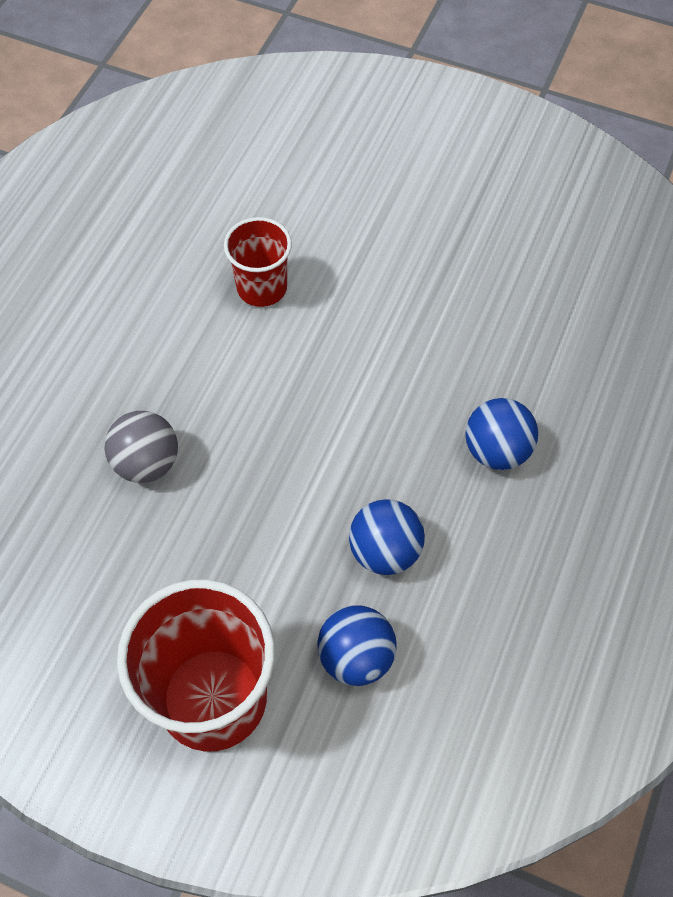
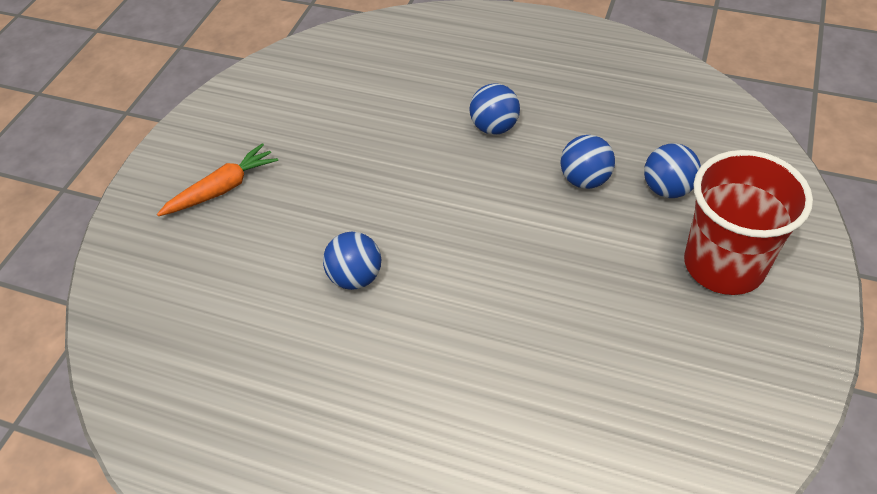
camera: 90 degrees left, 10 degrees down
grey ball [104,411,178,483] -> none
red cup [224,217,292,307] -> blue ball [323,232,381,290]
none -> orange carrot [157,143,278,216]

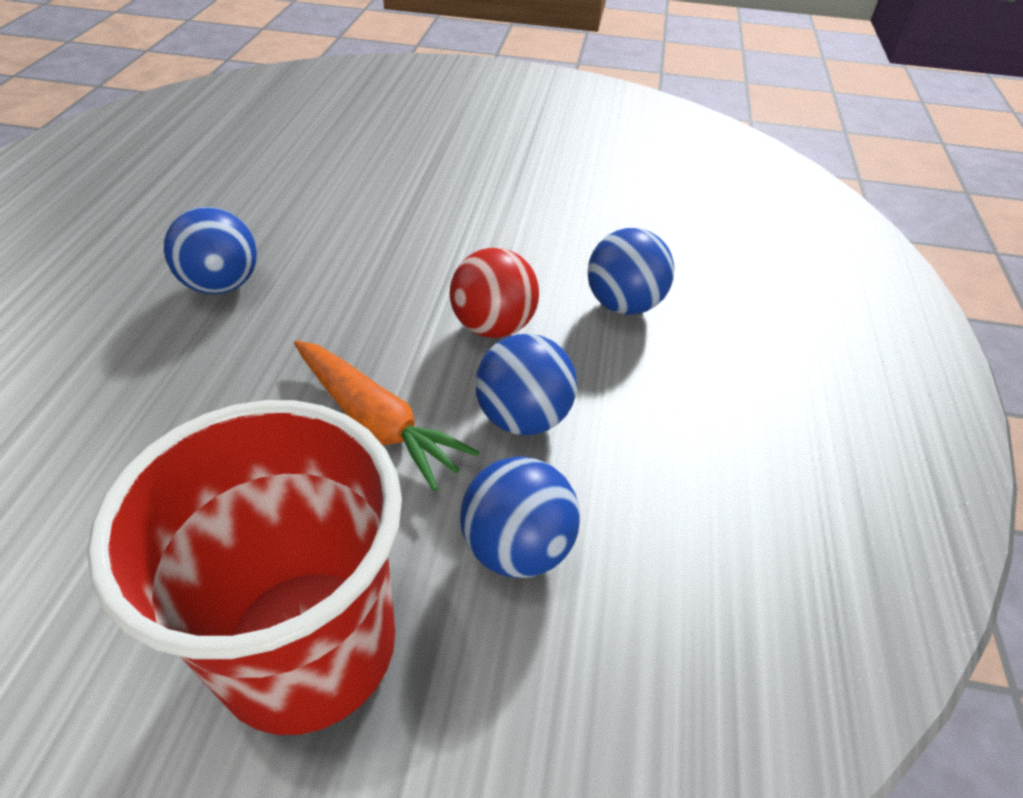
camera: 75 degrees right, 5 degrees down
orange carrot [157,143,278,216] -> orange carrot moved to [294,340,479,491]
blue ball [323,232,381,290] -> blue ball moved to [164,207,257,294]
none -> red ball [450,248,539,338]

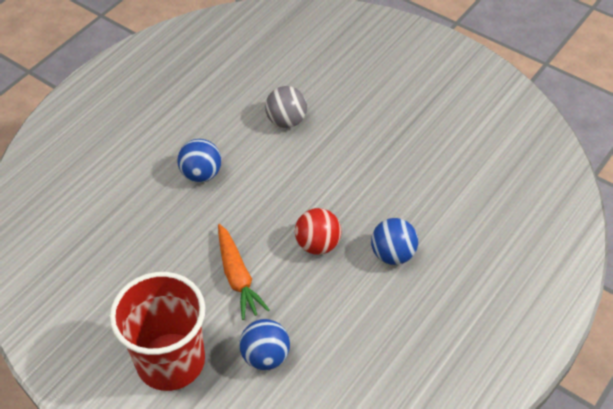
camera: 30 degrees right, 5 degrees up
blue ball [475,334,577,435] -> none
none -> grey ball [265,86,307,128]

